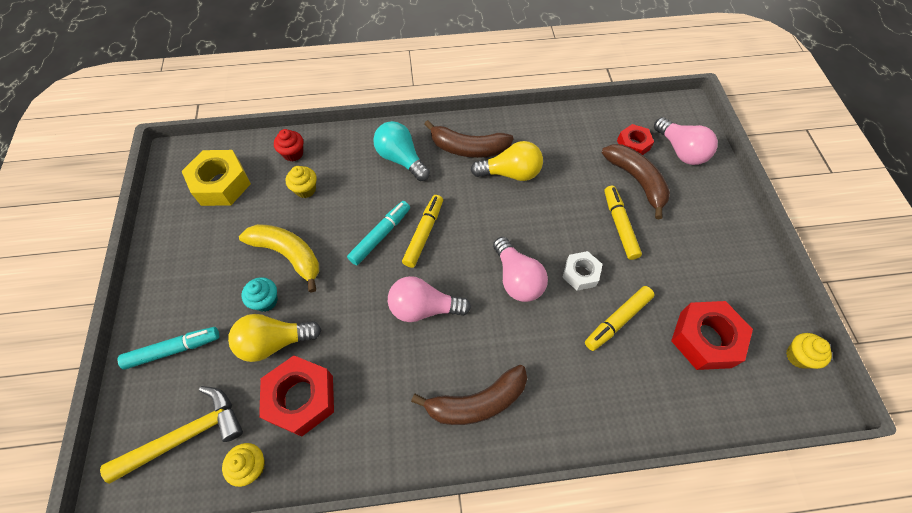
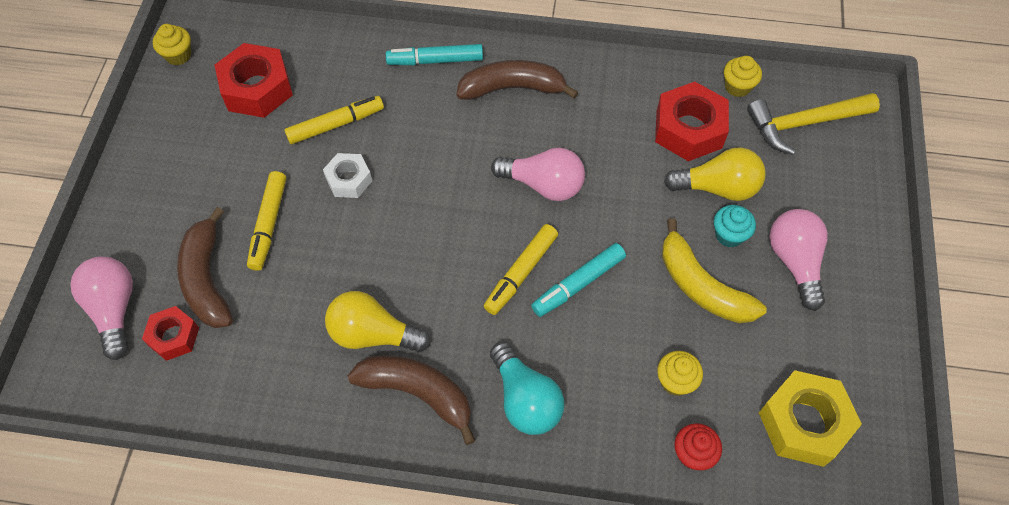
camera: 165 degrees left, 0 degrees up
turquoise marker [117,327,219,370] -> turquoise marker moved to [386,44,483,65]
pink light bulb [493,237,548,302] -> pink light bulb moved to [770,209,828,311]

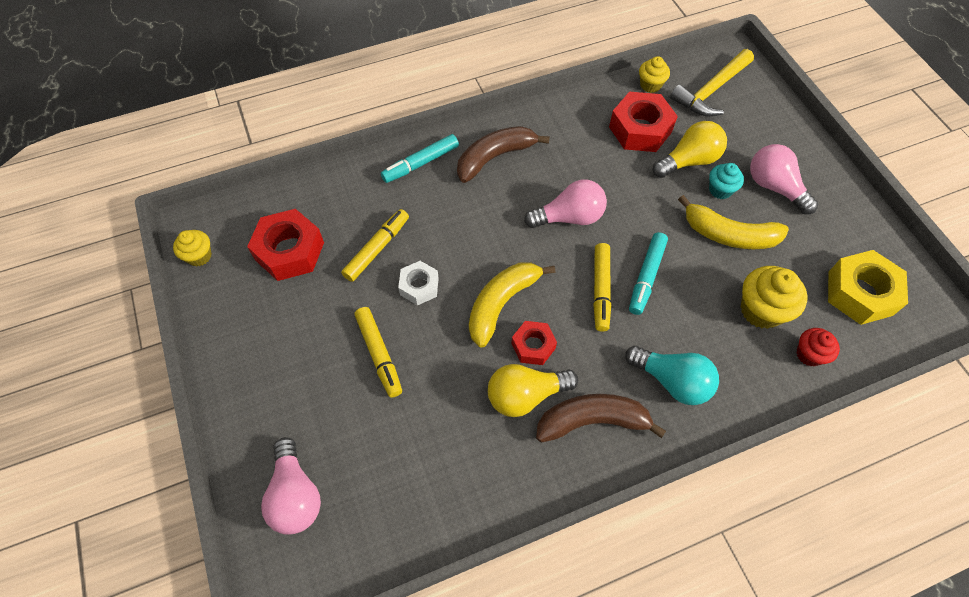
camera: 30 degrees left, 0 degrees up
pink light bulb [70,257,133,360] -> pink light bulb turned 150 degrees counterclockwise [261,437,321,535]
red nut [142,306,199,361] -> red nut moved to [511,321,557,365]
brown banana [177,207,233,328] -> none
yellow cupcake [657,351,703,396] -> yellow cupcake [741,266,808,329], size x1.65
none -> yellow banana [469,262,555,348]

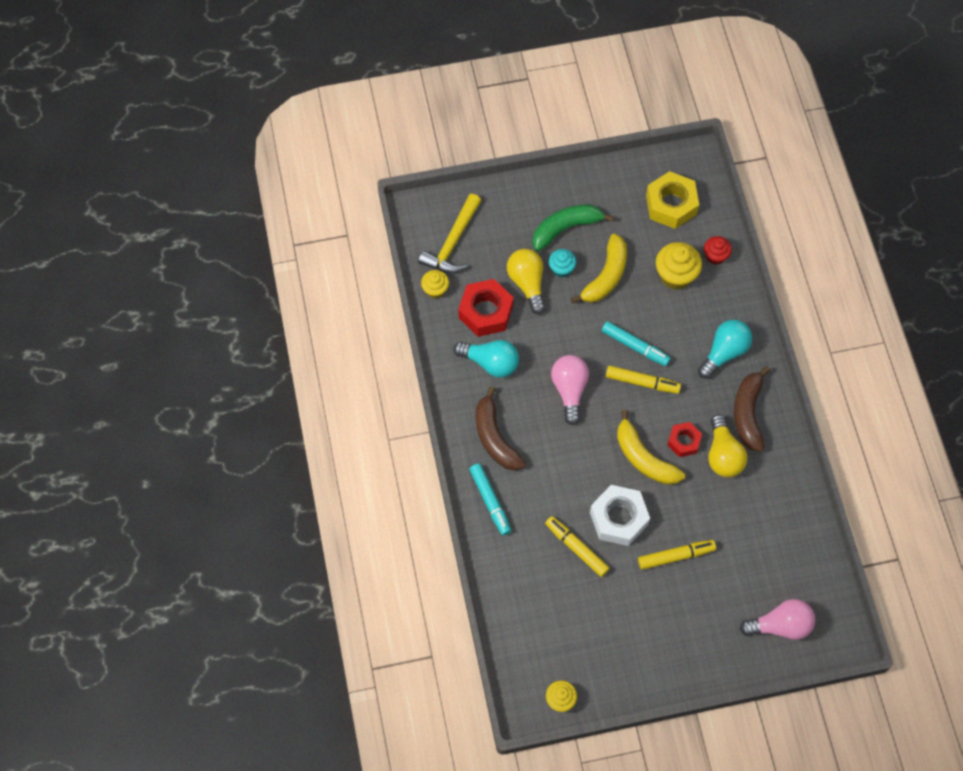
camera: 80 degrees left, 5 degrees up
red nut [247,209,324,281] -> none
white nut [398,261,439,305] -> white nut [590,485,650,546], size x1.69
yellow hammer [670,49,754,116] -> yellow hammer turned 60 degrees clockwise [418,194,482,273]
pink light bulb [750,144,818,214] -> green banana [532,204,614,251]
none -> turquoise light bulb [454,340,519,378]

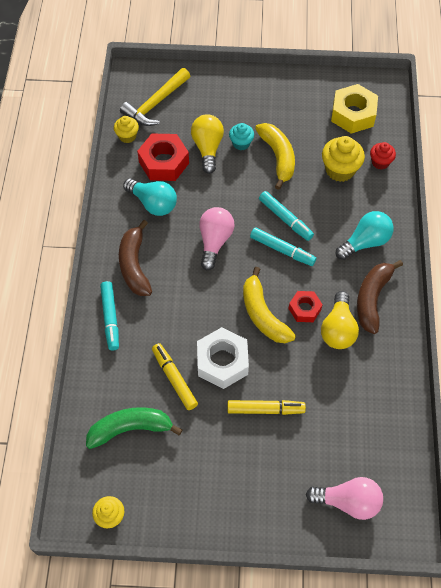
camera: 15 degrees right, 5 degrees down
green banana [532,204,614,251] -> green banana moved to [86,407,182,449]
yellow banana [571,234,627,303] -> yellow banana turned 60 degrees counterclockwise [255,123,295,190]
yellow marker [606,365,681,394] -> turquoise marker [250,227,316,266]

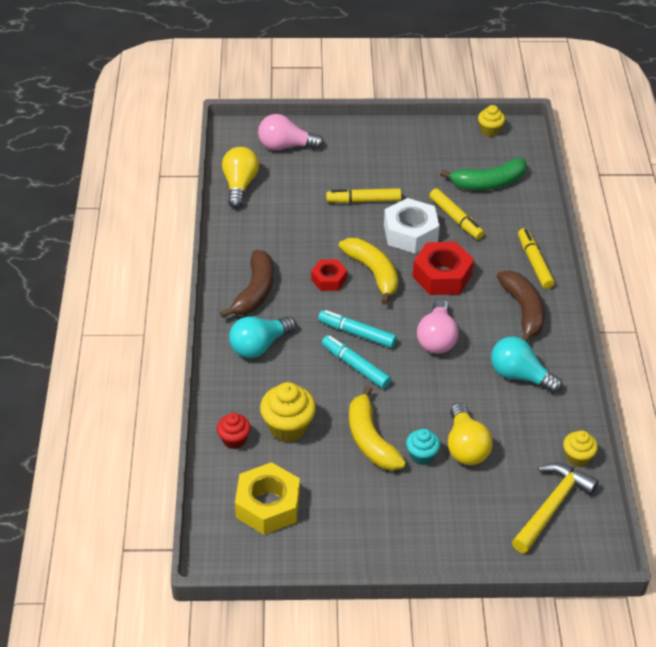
camera: 175 degrees right, 15 degrees down
turquoise marker [100,281,119,351] -> yellow marker [518,228,555,289]
red nut [137,134,189,181] -> red nut moved to [412,242,474,295]
yellow light bulb [321,291,359,349] -> yellow light bulb moved to [222,147,259,208]

